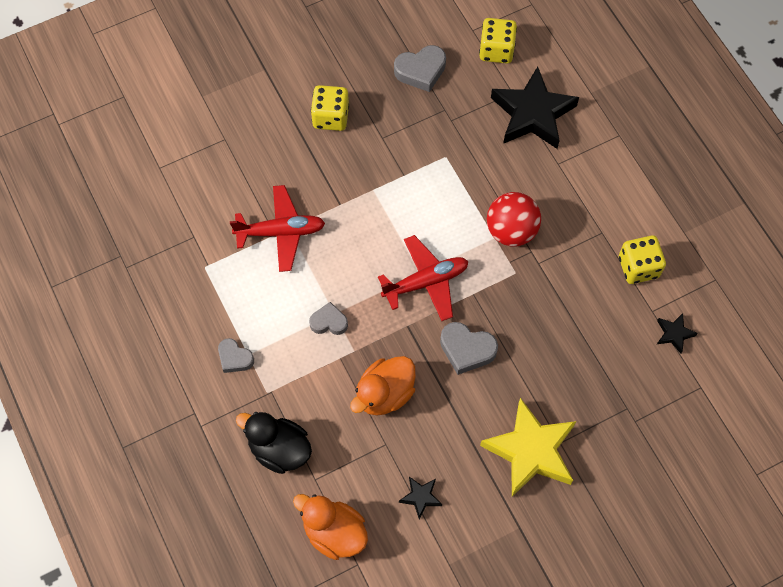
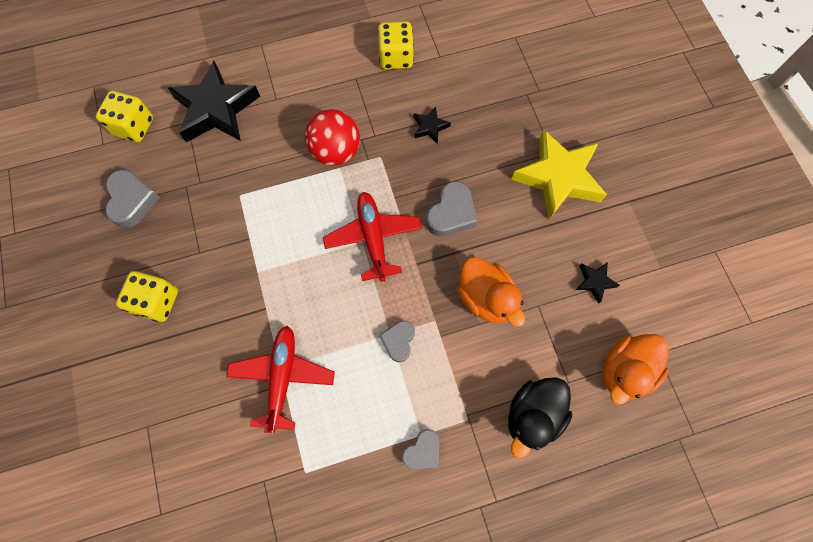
camera: 80 degrees left, 5 degrees up
black star [657,313,698,354] -> black star moved to [413,106,451,144]

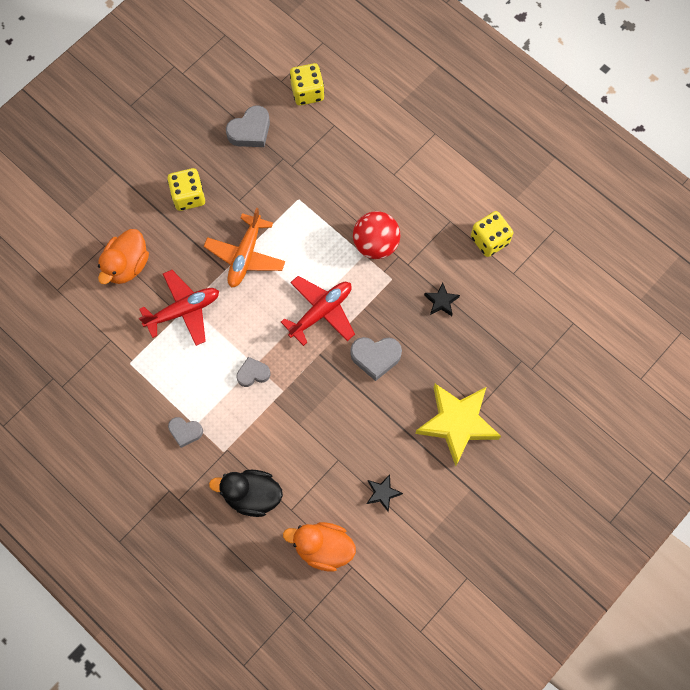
camera: 60 degrees right, 0 degrees up
black star [168,61,260,142] -> none
orange duck [457,257,525,327] -> orange duck moved to [98,229,149,284]
none -> orange plane [204,207,285,288]

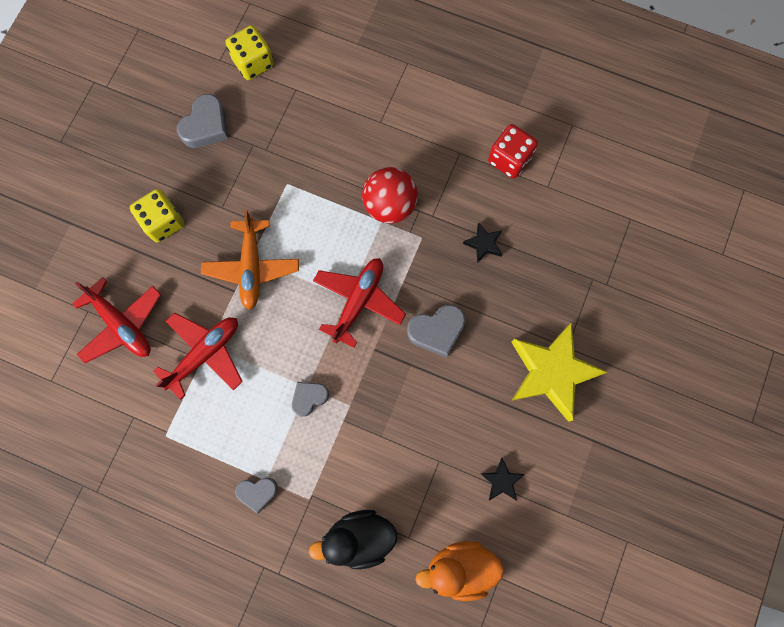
camera: 20 degrees left, 5 degrees up
orange duck [98,229,149,284] -> red plane [72,277,161,363]
yellow dice [471,211,513,257] -> red dice [488,124,538,179]

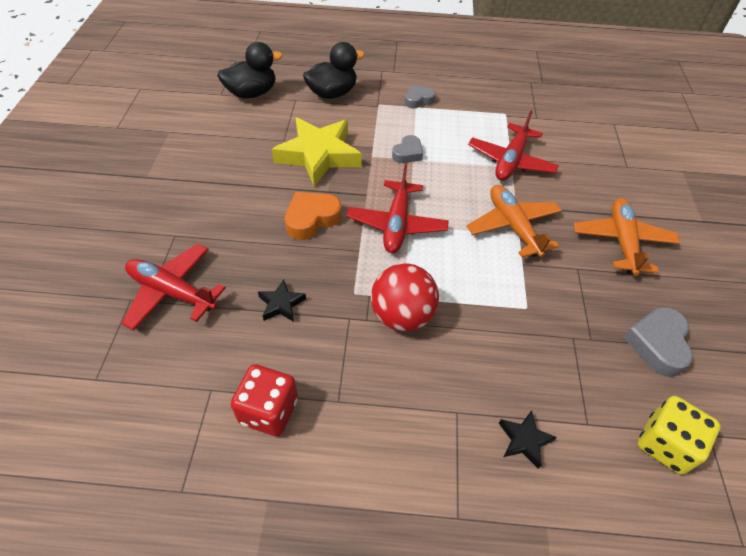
camera: 160 degrees right, 25 degrees down
red plane [72,277,161,363] -> red plane moved to [121,244,226,331]
yellow dice [130,189,184,242] -> orange plane [574,198,680,276]
grey heart [407,304,466,358] -> orange heart [285,192,342,240]
orange duck [415,541,504,601] -> black duck [217,42,283,98]
black star [480,458,525,501] -> black star moved to [499,410,557,469]
yellow star [511,323,607,422] -> yellow star moved to [272,117,362,187]

